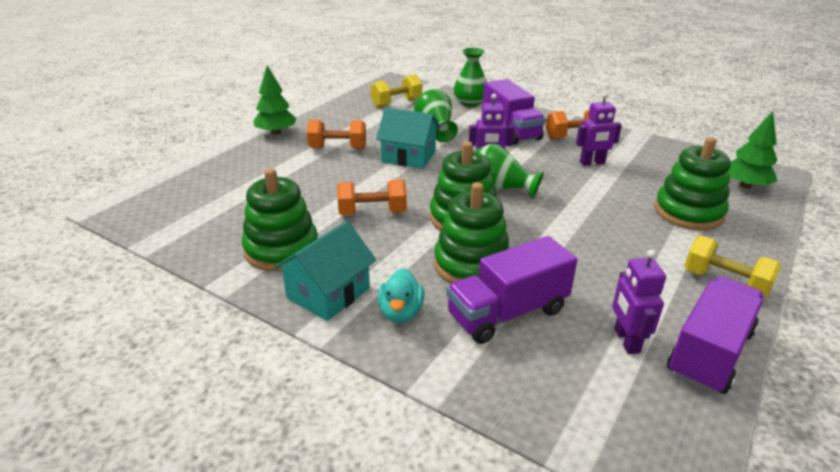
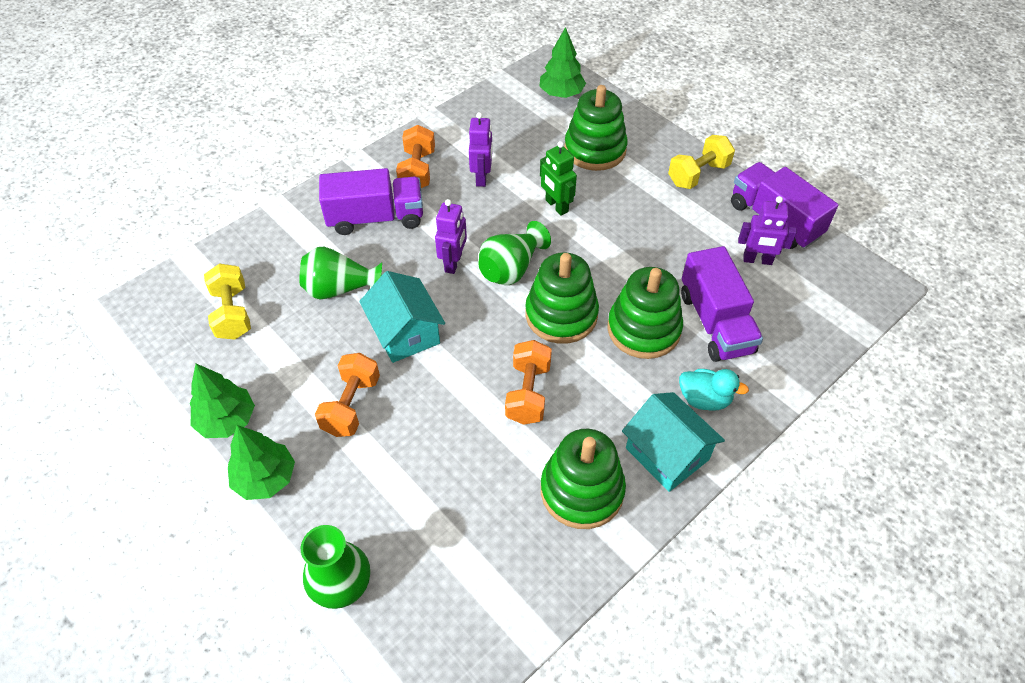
camera: 75 degrees left, 20 degrees up
turquoise house [376,107,440,169] -> turquoise house turned 60 degrees counterclockwise [359,271,445,363]
green vase [454,48,487,107] -> green vase moved to [301,525,370,609]
none -> green tree [190,364,255,438]
none -> green robot [540,141,577,216]

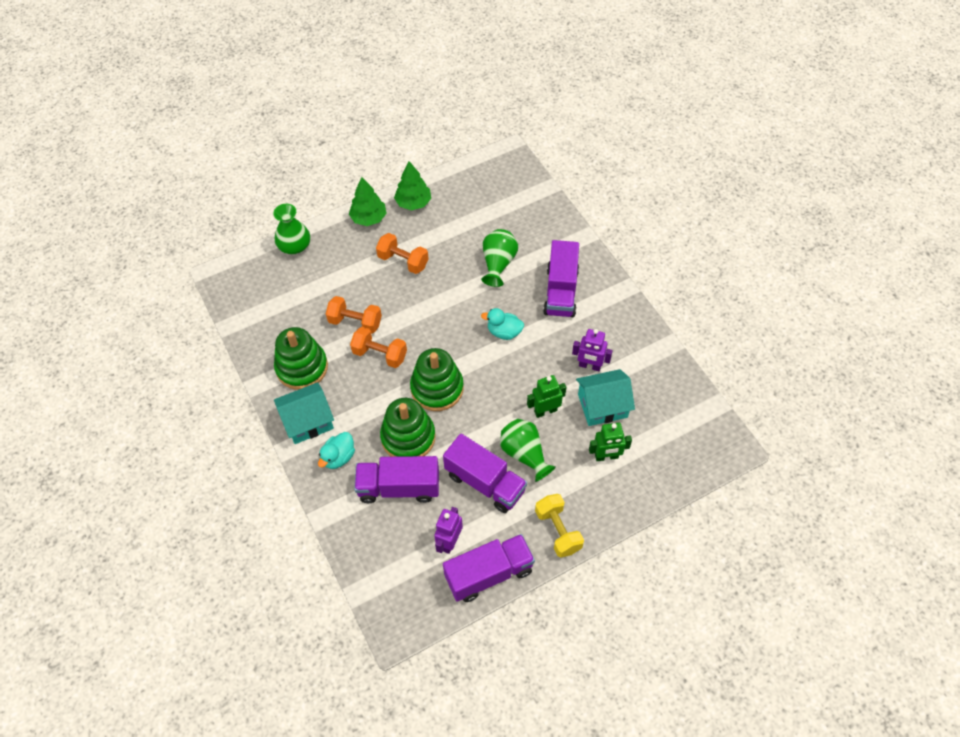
camera: 105 degrees right, 5 degrees up
yellow dumbbell [204,264,251,340] -> none
turquoise house [359,271,445,363] -> turquoise house moved to [576,369,635,426]
orange dumbbell [396,125,435,188] -> orange dumbbell moved to [326,296,382,334]
purple robot [435,199,467,274] -> turquoise duck [481,308,524,340]
green vase [478,221,551,285] -> green vase moved to [500,419,556,482]
green tree [539,27,586,98] -> none
green stacking toy [564,85,628,171] -> green robot [589,423,632,461]
none -> purple truck [443,433,527,513]

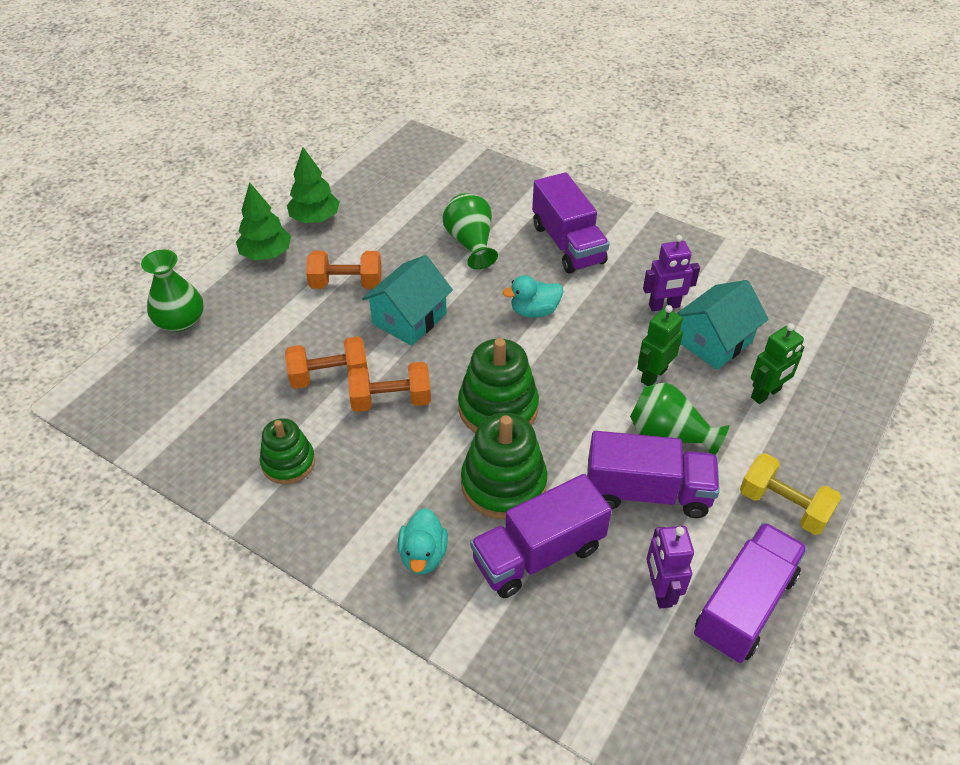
camera: 30 degrees left, 10 degrees down
green stacking toy [274,327,328,390] -> green stacking toy [260,418,315,484], size x0.64
turquoise house [274,382,334,444] -> turquoise house moved to [362,255,453,346]

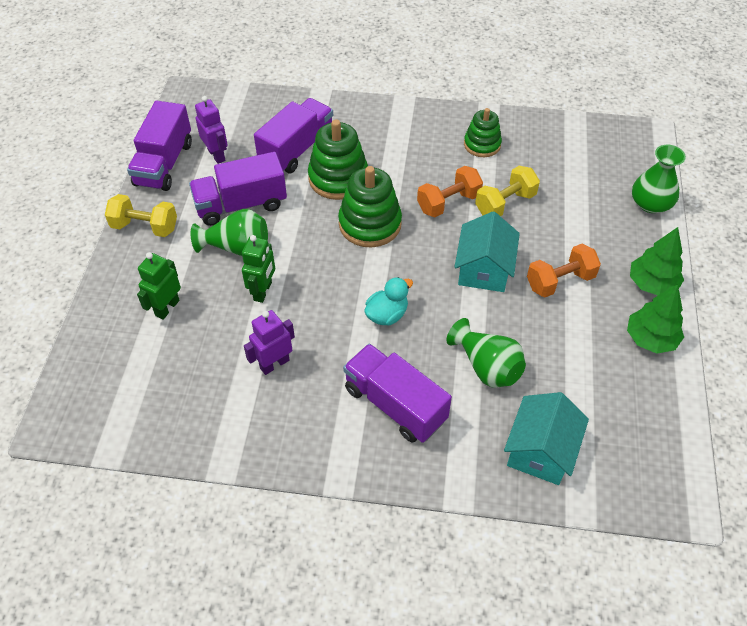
camera: 155 degrees right, 5 degrees up
orange dumbbell [285,336,368,389] -> yellow dumbbell [475,166,540,216]
turquoise duck [398,508,448,575] -> none
turquoise house [676,280,769,370] -> turquoise house moved to [504,392,589,485]

